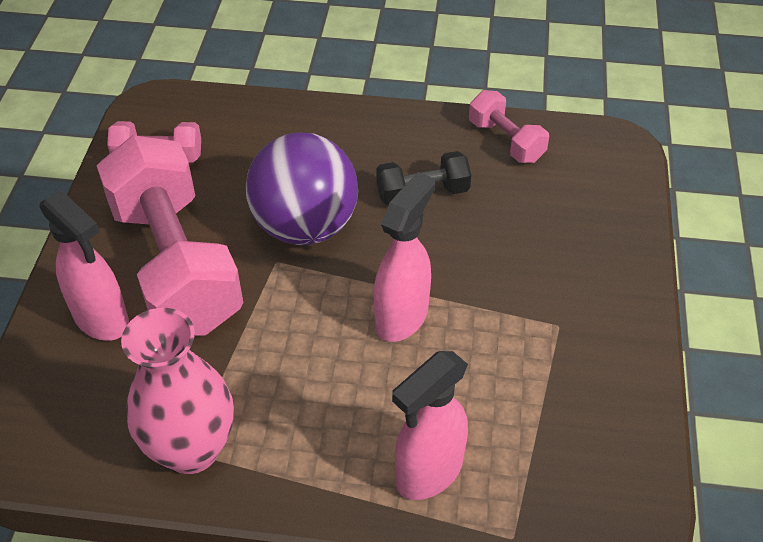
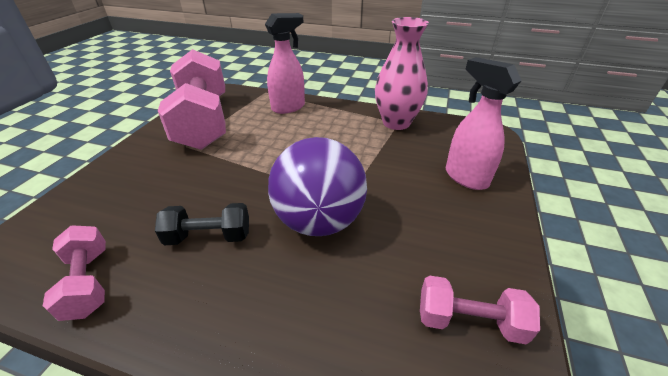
camera: 170 degrees left, 10 degrees down
pink dumbbell [97,135,243,335] -> pink dumbbell moved to [158,49,226,150]
pink spray bottle [374,172,435,342] -> none

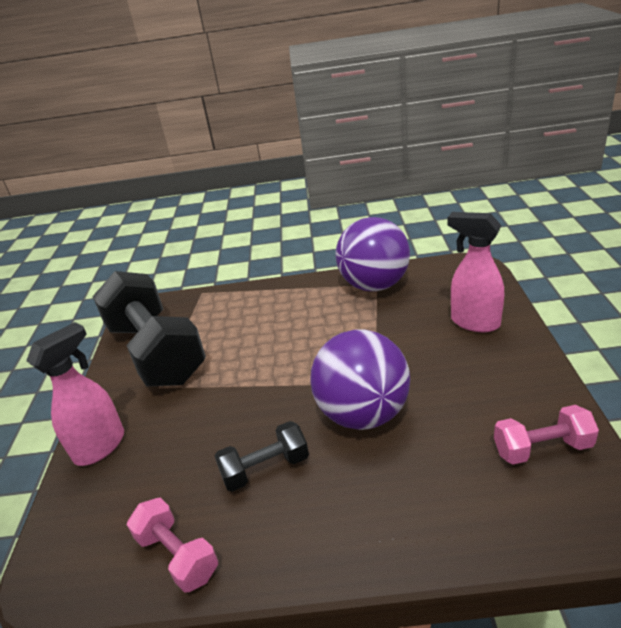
camera: 15 degrees left, 5 degrees down
pink dumbbell [158,49,226,150] -> black dumbbell [92,271,206,386]
pink spray bottle [265,13,305,114] -> pink spray bottle moved to [26,322,124,466]
pink vase [375,17,429,130] -> purple ball [336,217,410,291]

